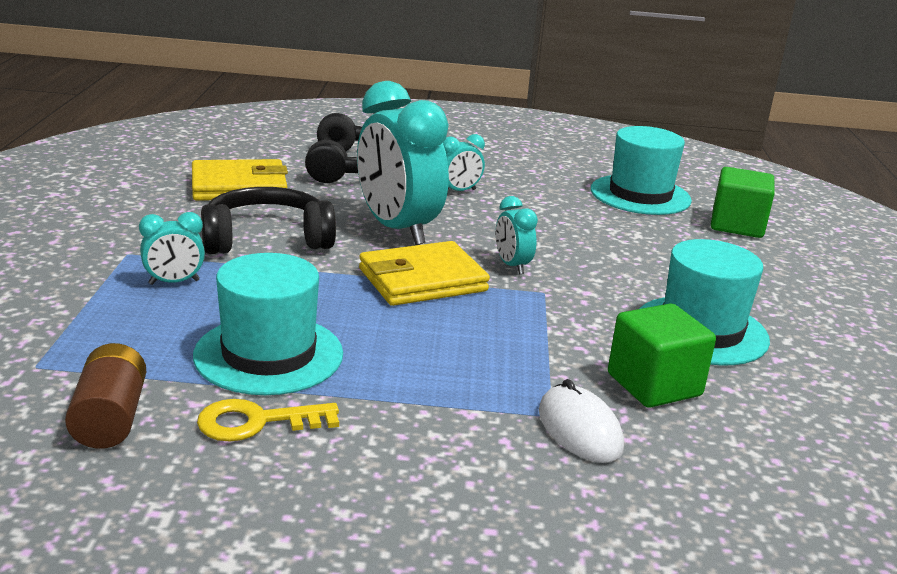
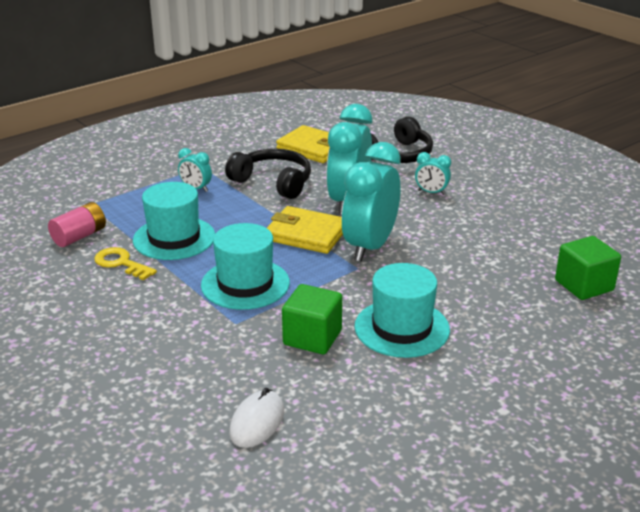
camera: 50 degrees right, 5 degrees up
brown battery [65,343,146,449] -> pink battery [48,202,106,247]
turquoise clock [495,196,538,274] -> turquoise clock [342,142,401,262], size x2.20
white mouse [539,379,624,463] -> white mouse moved to [229,388,284,448]
turquoise hat [591,126,692,215] -> turquoise hat moved to [201,223,290,310]

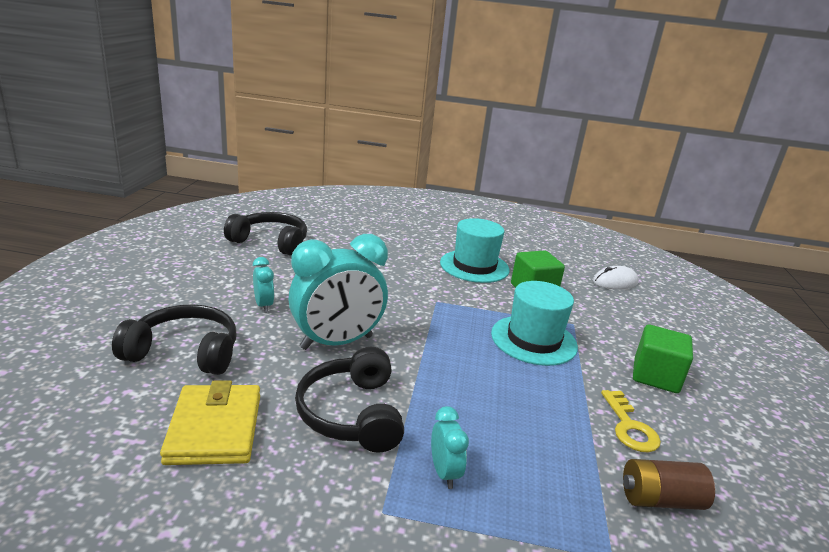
camera: 135 degrees left, 5 degrees down
pink battery [48,202,106,247] -> brown battery [623,459,715,510]
turquoise hat [133,182,215,260] -> none
yellow wallet [267,206,343,254] -> none
turquoise clock [342,142,401,262] -> none
green cube [555,236,621,300] -> green cube moved to [633,324,693,393]
none -> black headphones [224,212,307,256]

